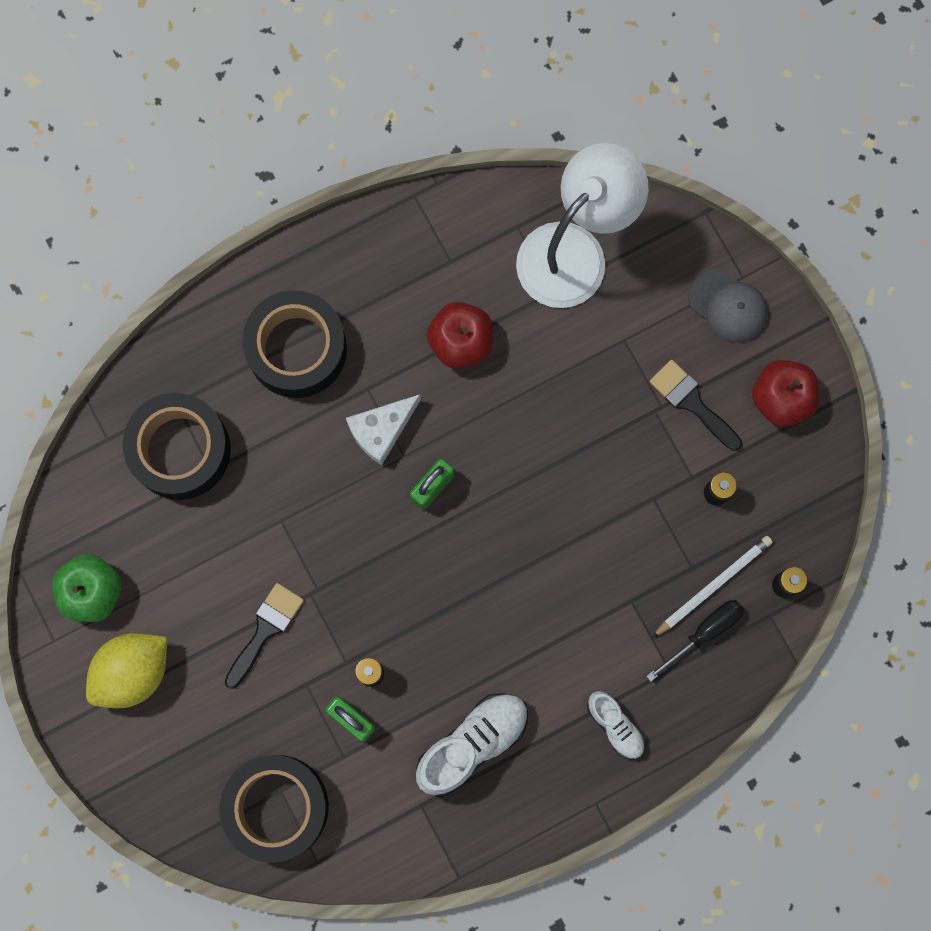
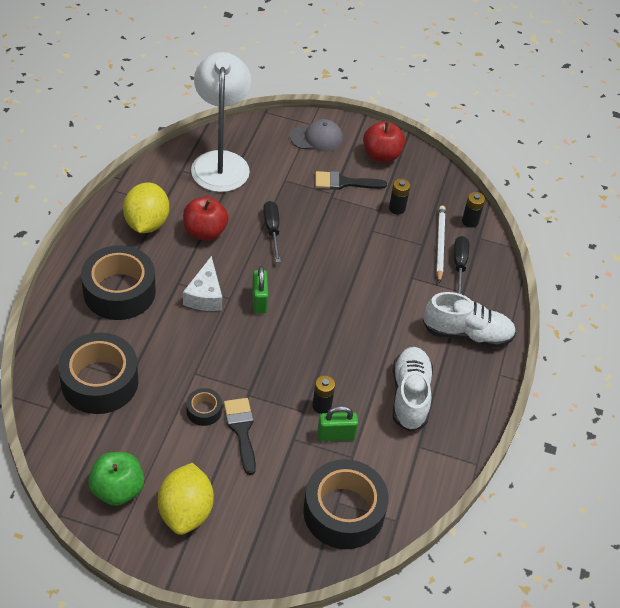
camera: 50 degrees left, 30 degrees down
white shoe [587,691,645,760] -> white shoe [423,292,516,348], size x1.70
none -> yellow lemon [123,183,169,233]
none -> black tape [186,388,222,426]
none -> black screwdriver [263,201,281,262]

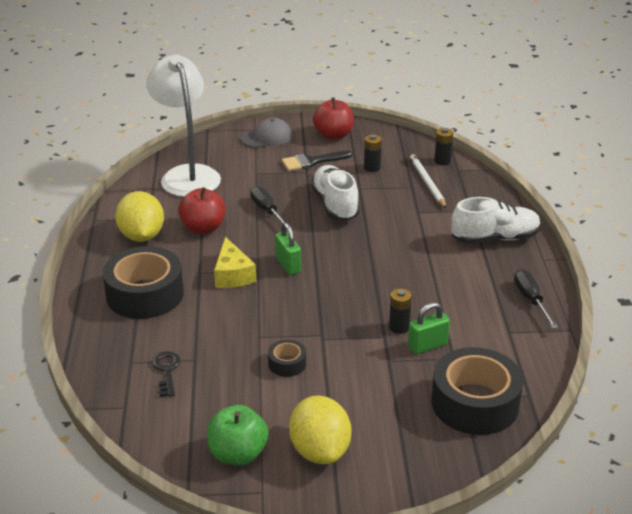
camera: 15 degrees left, 15 degrees down
black tape [58,333,138,414] -> black key [152,351,180,397]
white cheese [183,256,222,311] -> yellow cheese [214,237,256,288]
black brush [224,398,256,475] -> none
white shoe [393,347,433,431] -> white shoe moved to [311,165,360,221]
black screwdriver [454,236,469,294] -> black screwdriver moved to [514,269,558,329]

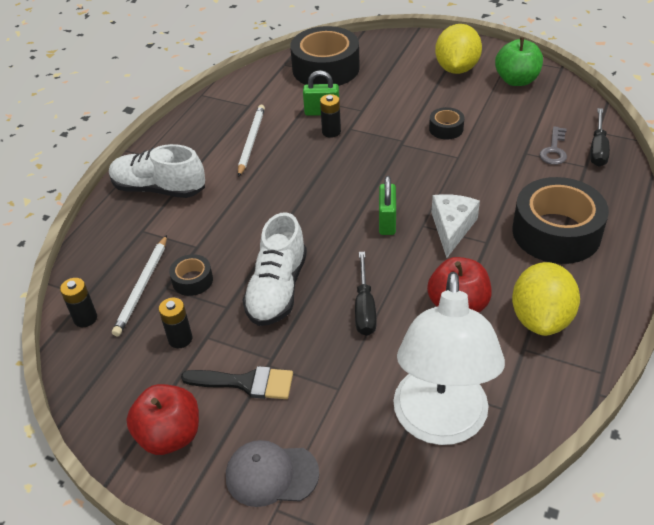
camera: 150 degrees left, 10 degrees up
black key [152,351,180,397] -> grey key [539,126,567,165]
yellow cheese [214,237,256,288] -> white cheese [432,194,480,258]
black screwdriver [514,269,558,329] -> black screwdriver moved to [590,108,610,167]
none -> black tape [169,254,213,296]
none -> white pencil [238,105,265,177]

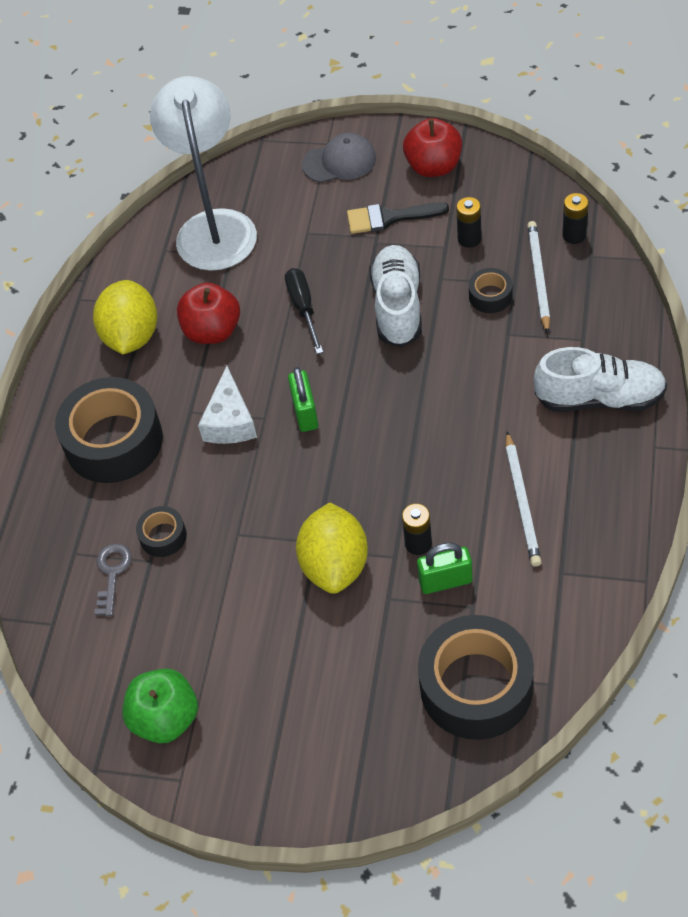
camera: 170 degrees right, 10 degrees up
black tape [429,107,464,139] -> black tape moved to [136,506,187,557]
yellow lemon [435,24,482,74] -> yellow lemon moved to [296,502,368,594]
black screwdriver [590,108,610,167] -> none

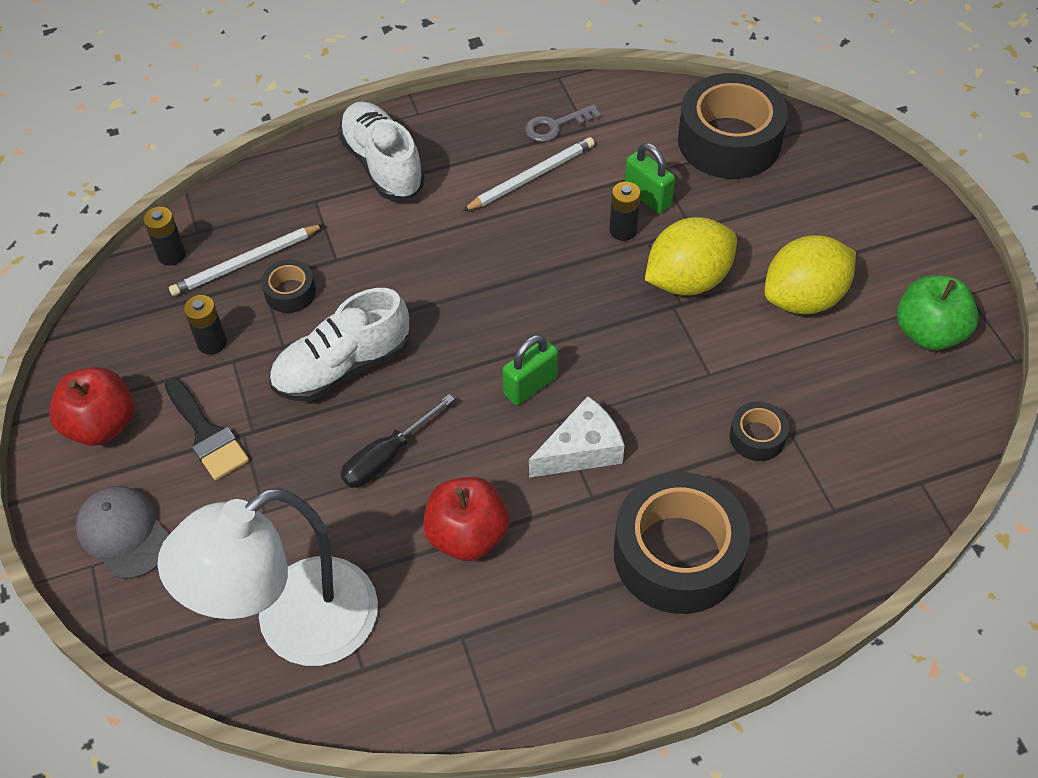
camera: 125 degrees left, 0 degrees up
yellow lemon [93,280,157,354] -> yellow lemon moved to [764,235,856,314]
grey key [94,544,132,616] -> grey key moved to [525,104,601,142]

